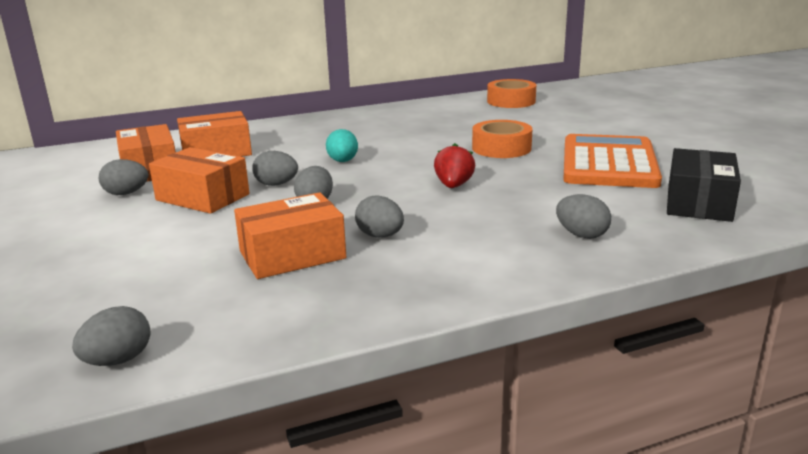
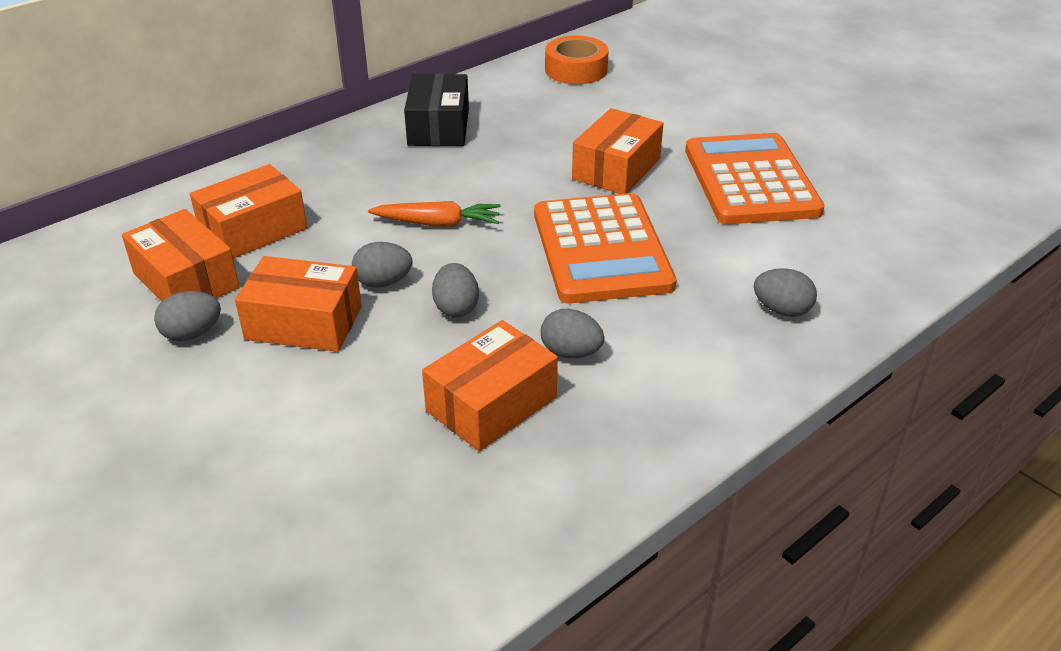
camera: 20 degrees left, 15 degrees up
grey egg [72,306,151,366] -> none
turquoise egg [326,129,358,162] -> orange carrot [368,201,500,227]
red strawberry [434,143,475,188] -> orange calculator [534,193,677,303]
orange tape [472,120,532,158] -> orange box [572,108,664,194]
black box [667,148,741,222] -> black box moved to [404,74,469,146]

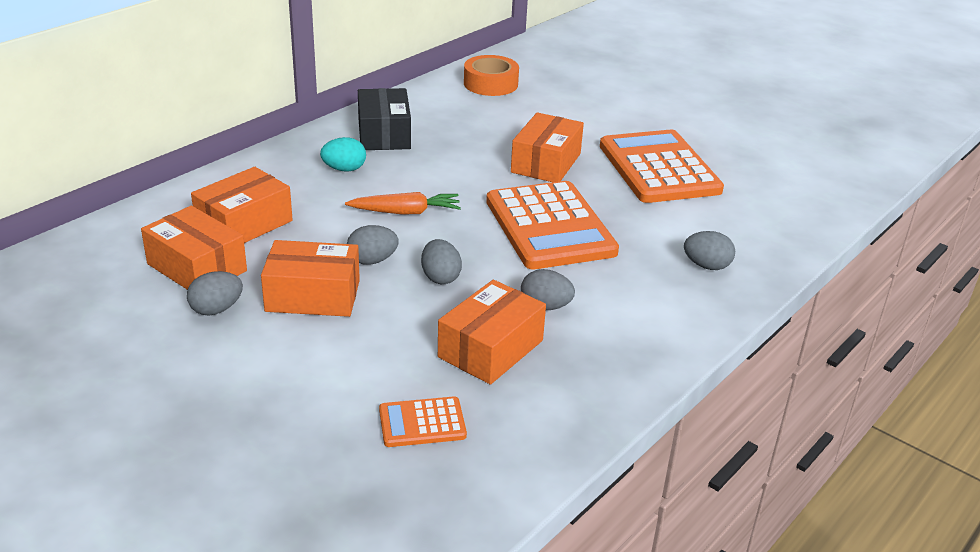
camera: 10 degrees left, 5 degrees down
none -> turquoise egg [320,137,366,172]
none -> orange calculator [379,396,467,447]

